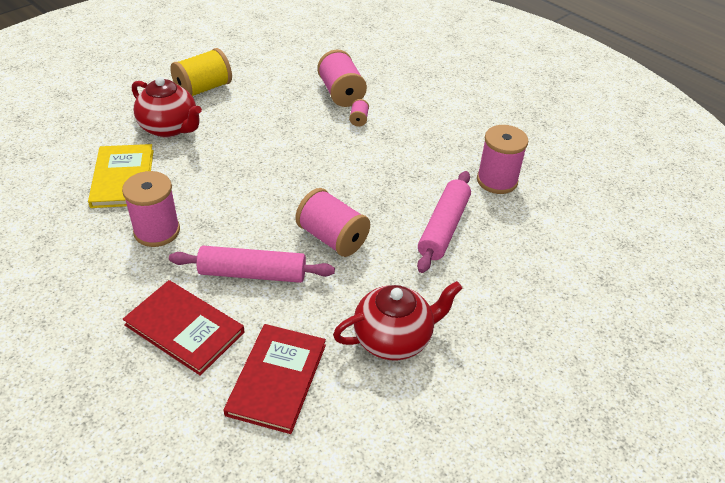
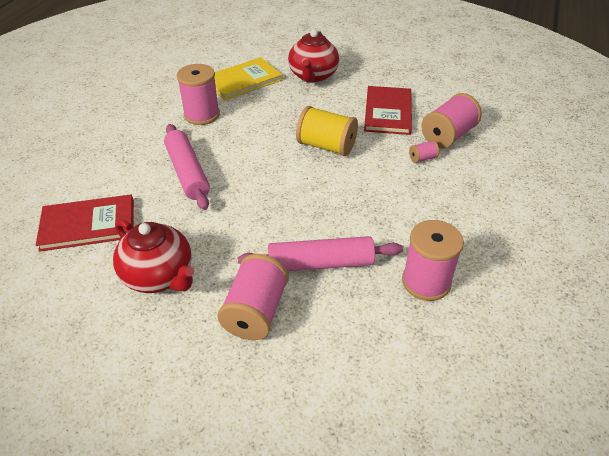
camera: 65 degrees right, 0 degrees up
red book [123,280,244,375] -> red book moved to [364,86,412,135]
yellow spool [170,48,232,96] -> yellow spool moved to [296,106,358,156]
pink spool [295,188,370,257] -> pink spool moved to [217,254,289,340]

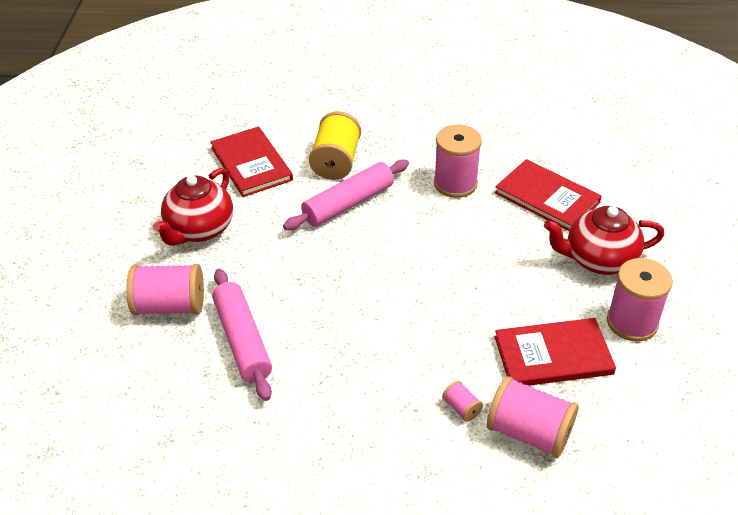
camera: 75 degrees right, 0 degrees up
yellow book [214,57,282,101] -> red book [495,159,602,231]
yellow spool [296,106,358,156] -> yellow spool moved to [309,111,361,180]
pink spool [402,220,464,301] -> pink spool moved to [607,258,673,341]

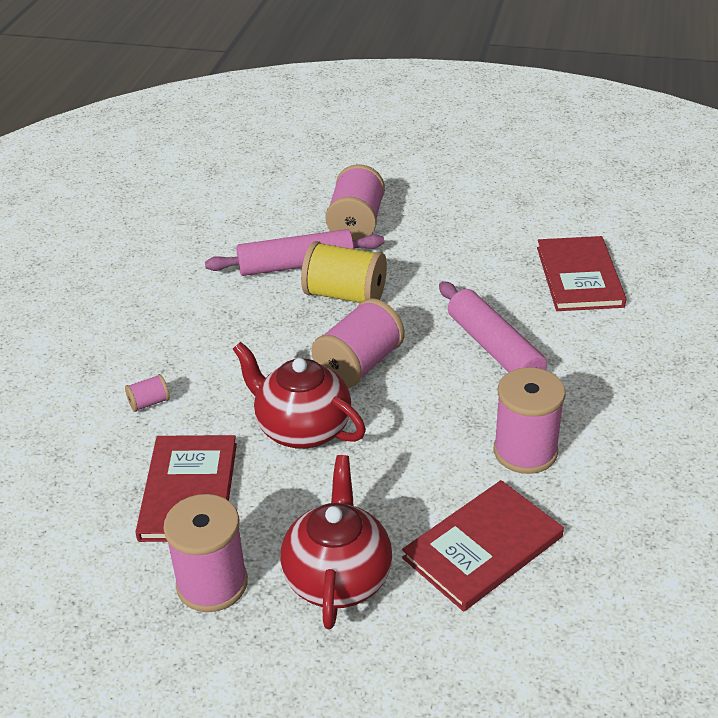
camera: 100 degrees right, 5 degrees down
red teapot [153,168,233,246] -> red teapot moved to [233,342,366,449]
red book [210,126,293,197] -> red book turned 75 degrees counterclockwise [537,236,626,311]
yellow spool [309,111,361,180] -> yellow spool moved to [301,241,387,303]
pink spool [486,376,579,458] -> pink spool moved to [311,298,405,388]

